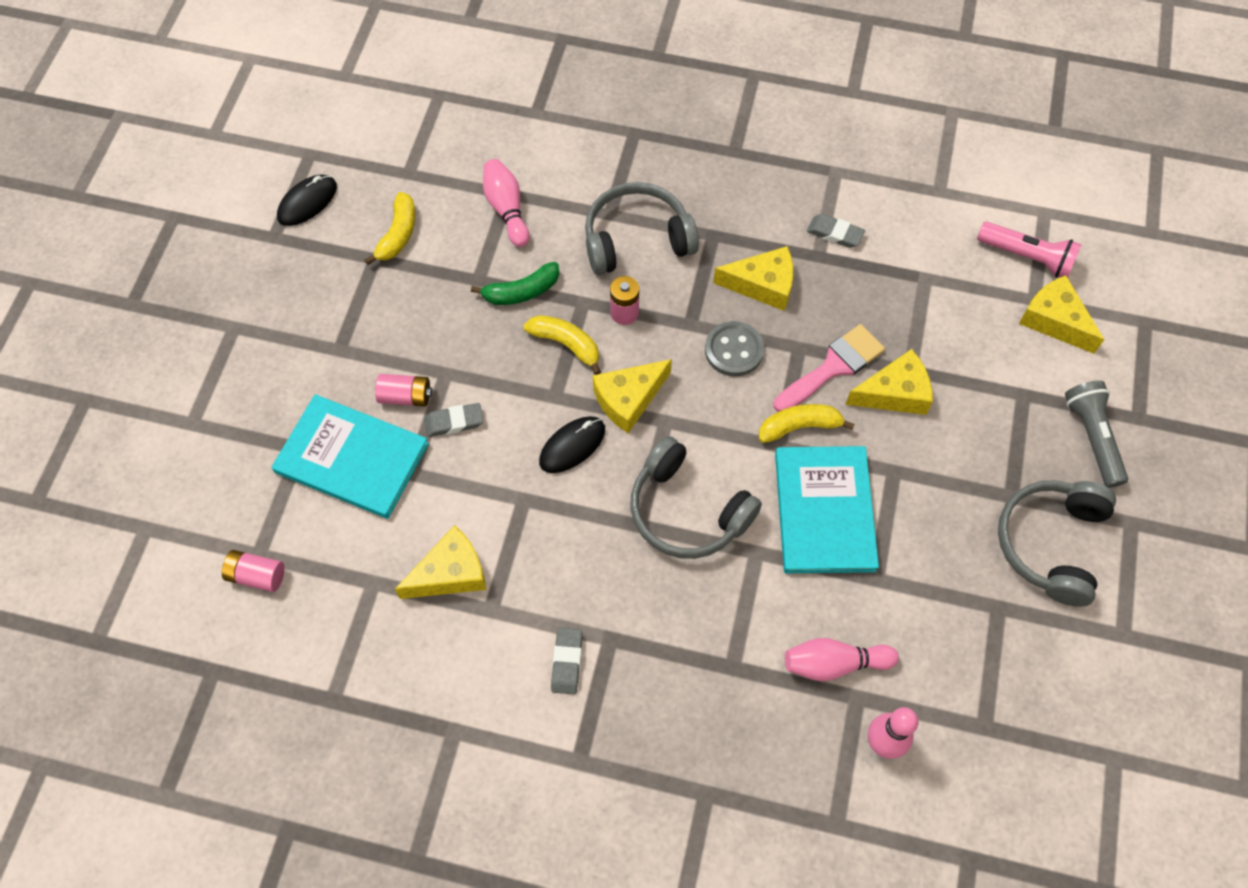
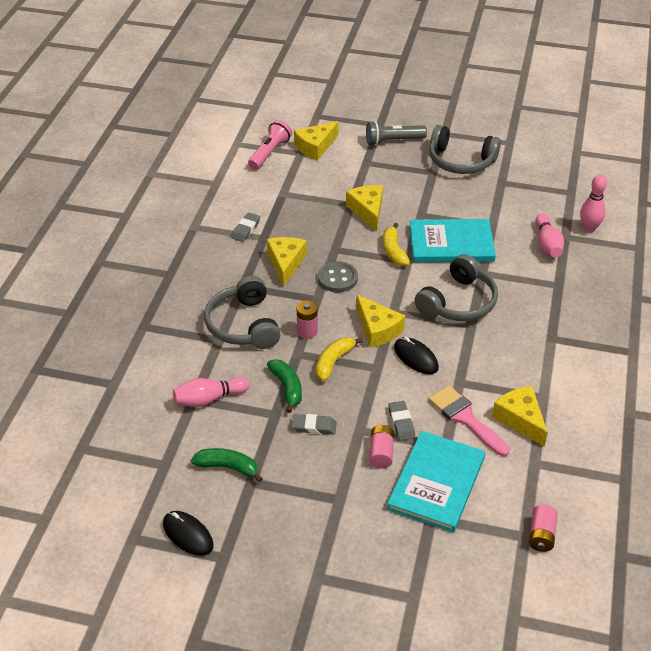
camera: 90 degrees left, 20 degrees down
yellow banana [365,192,415,265] -> green banana [191,448,263,482]
grey eraser [551,628,583,695] -> grey eraser moved to [292,414,337,435]
pink brush [773,324,885,412] -> pink brush moved to [429,385,510,456]

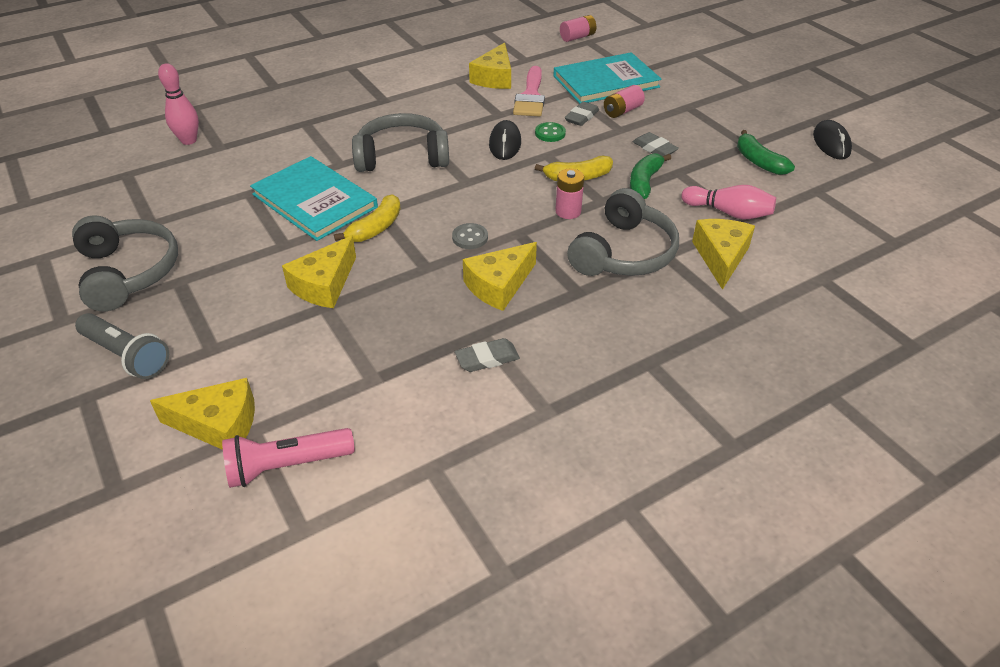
camera: 135 degrees left, 0 degrees up
grey button [318,261,358,292] -> grey button [452,223,488,249], size x0.65
yellow cheese [356,295,405,348] -> yellow cheese moved to [692,219,755,290]
pink bowling pin [535,214,564,257] -> none
none -> green button [535,122,566,142]

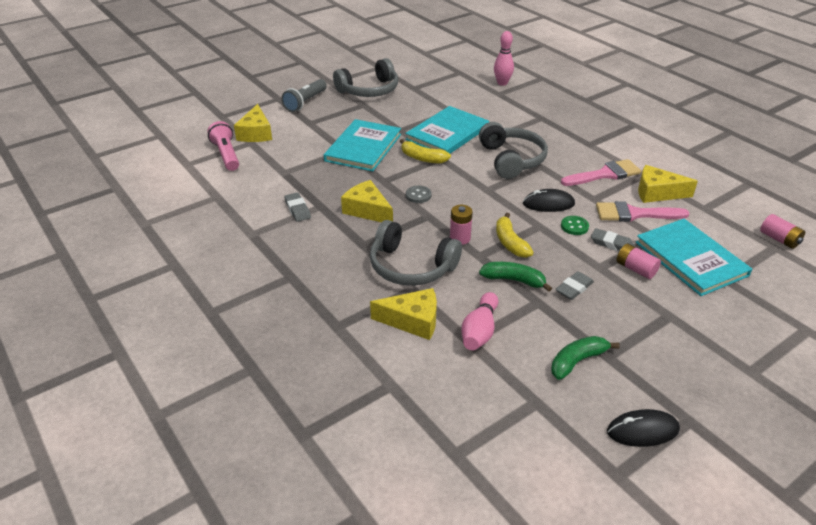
camera: 85 degrees right, 5 degrees down
yellow cheese [282,236,356,308] -> turquoise book [324,119,401,172]
none -> pink brush [561,159,641,186]

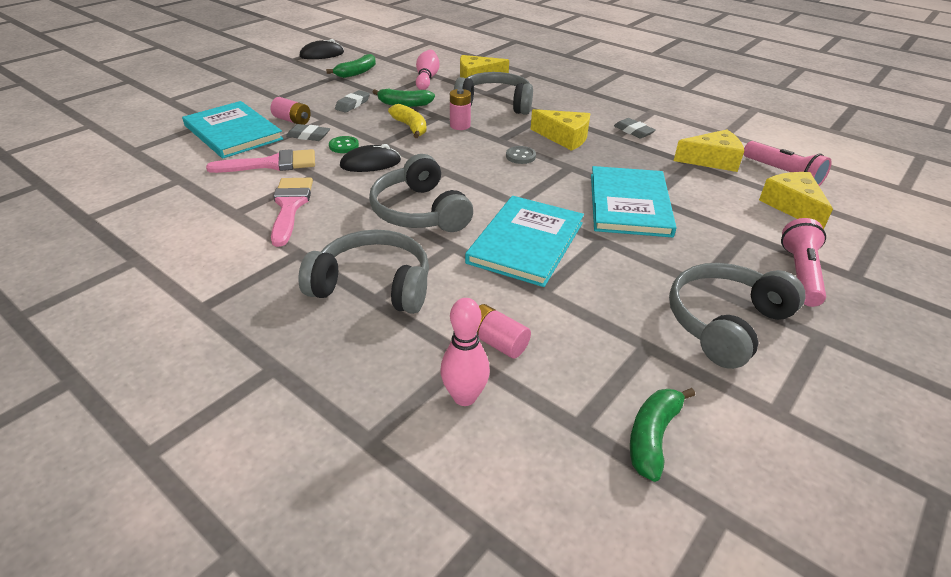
camera: 165 degrees right, 0 degrees up
grey flashlight [281,79,327,112] -> pink flashlight [781,218,826,307]
yellow banana [400,139,451,163] -> none
pink brush [561,159,641,186] -> pink brush turned 120 degrees clockwise [271,178,313,247]
yellow cheese [638,165,698,203] -> yellow cheese moved to [674,129,744,172]
pink battery [760,214,805,249] -> pink battery moved to [477,304,531,359]
none -> grey headphones [298,229,429,314]
none -> green banana [630,388,695,482]

